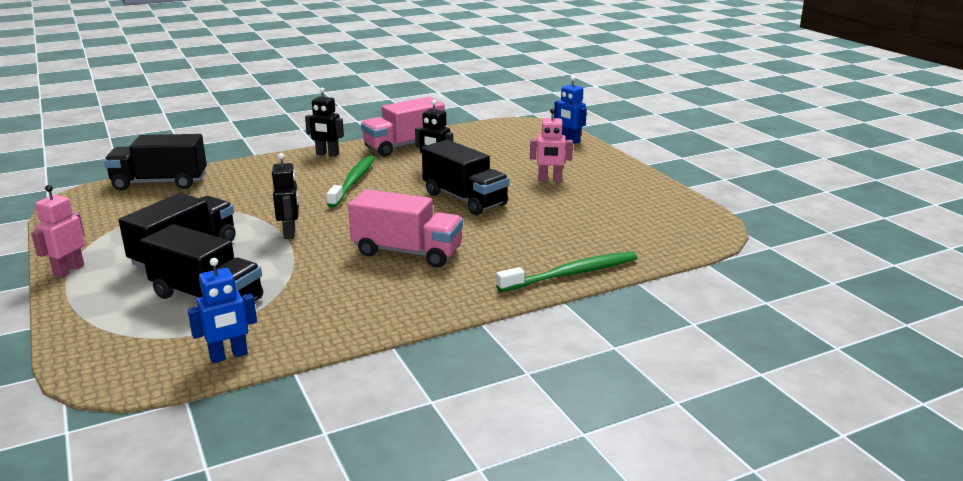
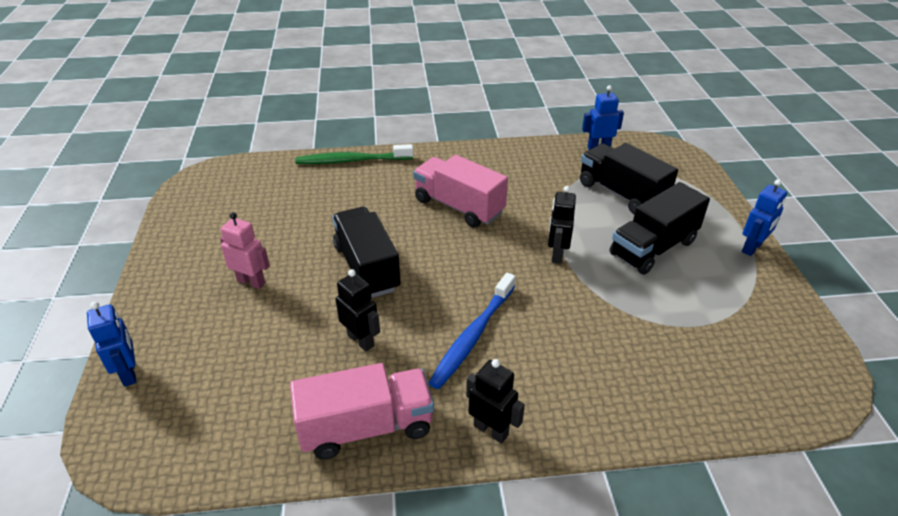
camera: 160 degrees left, 15 degrees up
pink robot [31,185,85,278] -> blue robot [742,179,787,256]
black truck [104,134,207,191] -> none
green toothbrush [327,155,375,208] -> blue toothbrush [429,273,516,389]

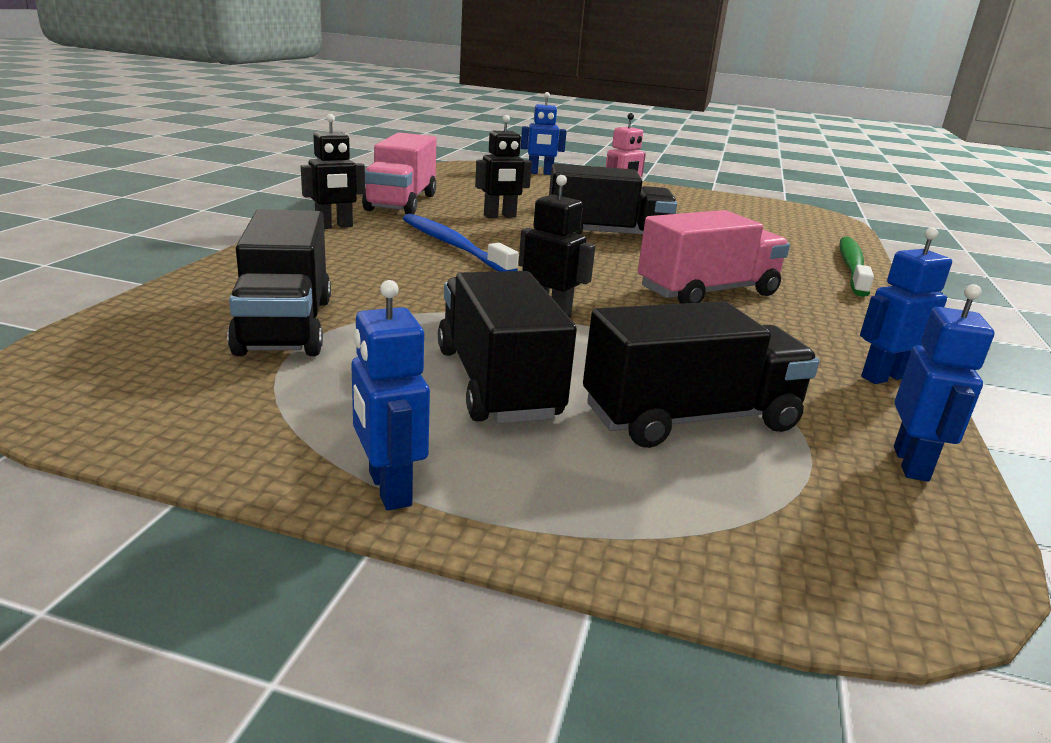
camera: 110 degrees right, 15 degrees down
none -> black truck [227,209,331,356]
none -> blue robot [860,228,952,384]

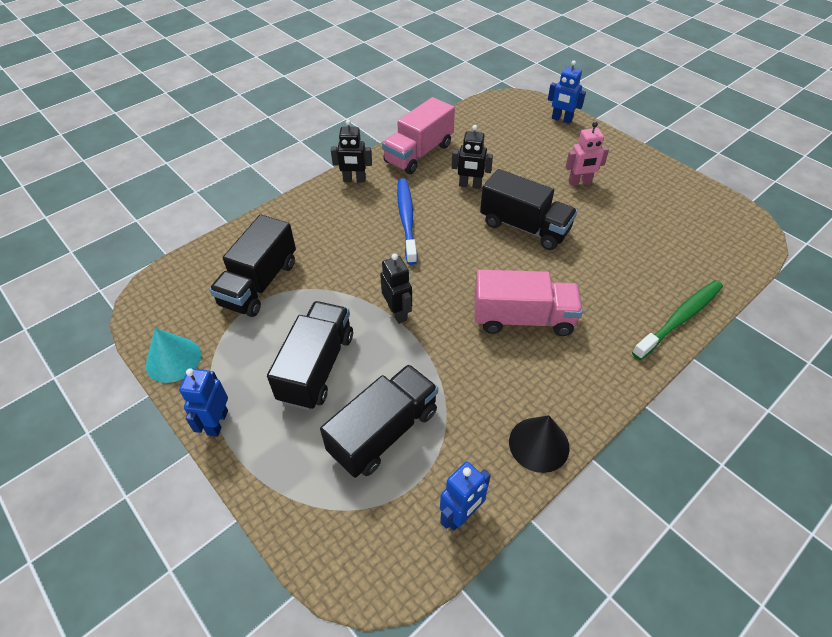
camera: 35 degrees right, 25 degrees up
black truck [583,301,819,448] -> black truck turned 60 degrees counterclockwise [320,364,438,478]
blue robot [860,228,952,384] -> black cone [509,415,570,473]
none -> turquoise cone [146,328,201,383]

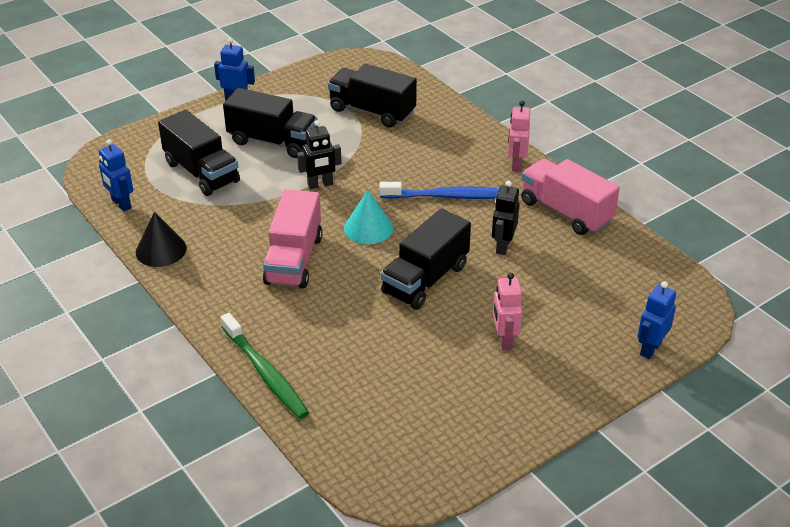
camera: 95 degrees right, 10 degrees down
turquoise cone [146,328,201,383] -> turquoise cone moved to [344,190,393,244]
black robot [331,120,372,183] -> pink robot [508,101,530,172]

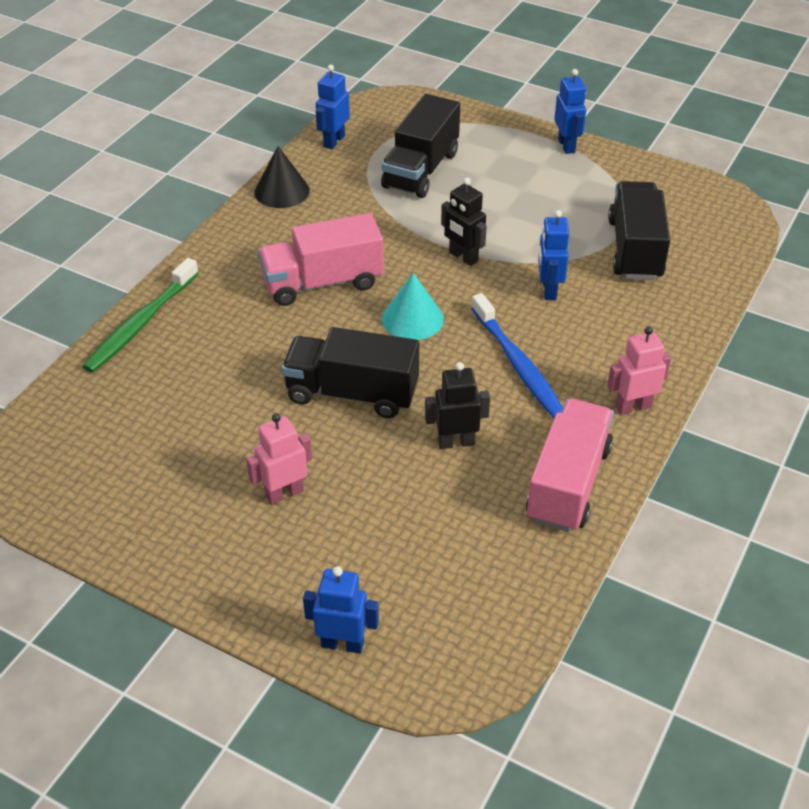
camera: 65 degrees right, 5 degrees up
black truck [223,88,318,158] -> none
none -> blue robot [538,210,569,300]

